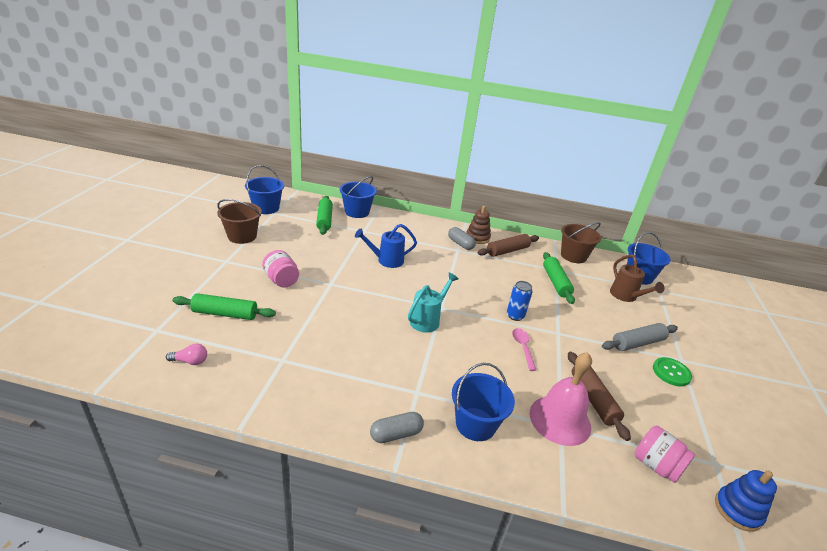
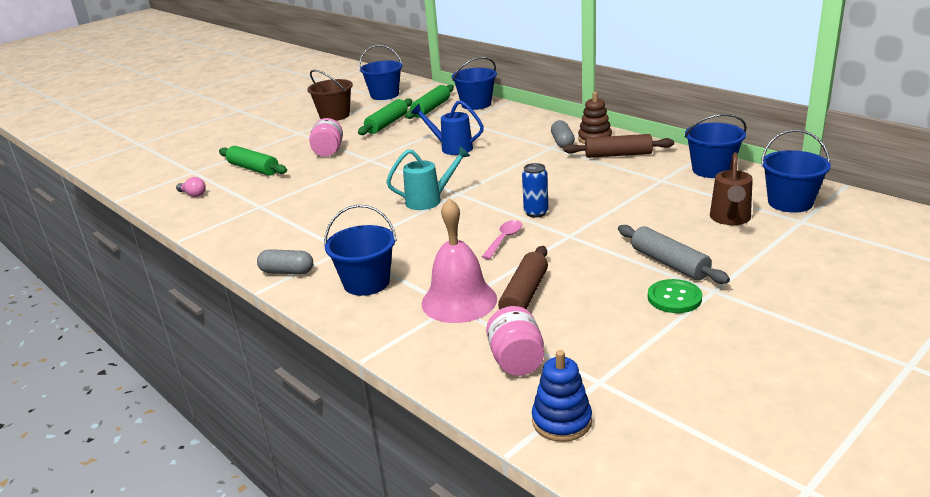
camera: 40 degrees right, 5 degrees down
green rolling pin [543,252,575,304] -> green rolling pin moved to [358,98,412,135]
brown bucket [561,222,601,263] -> blue bucket [685,114,747,178]
grey rolling pin [602,323,678,351] -> grey rolling pin turned 45 degrees clockwise [618,225,730,284]

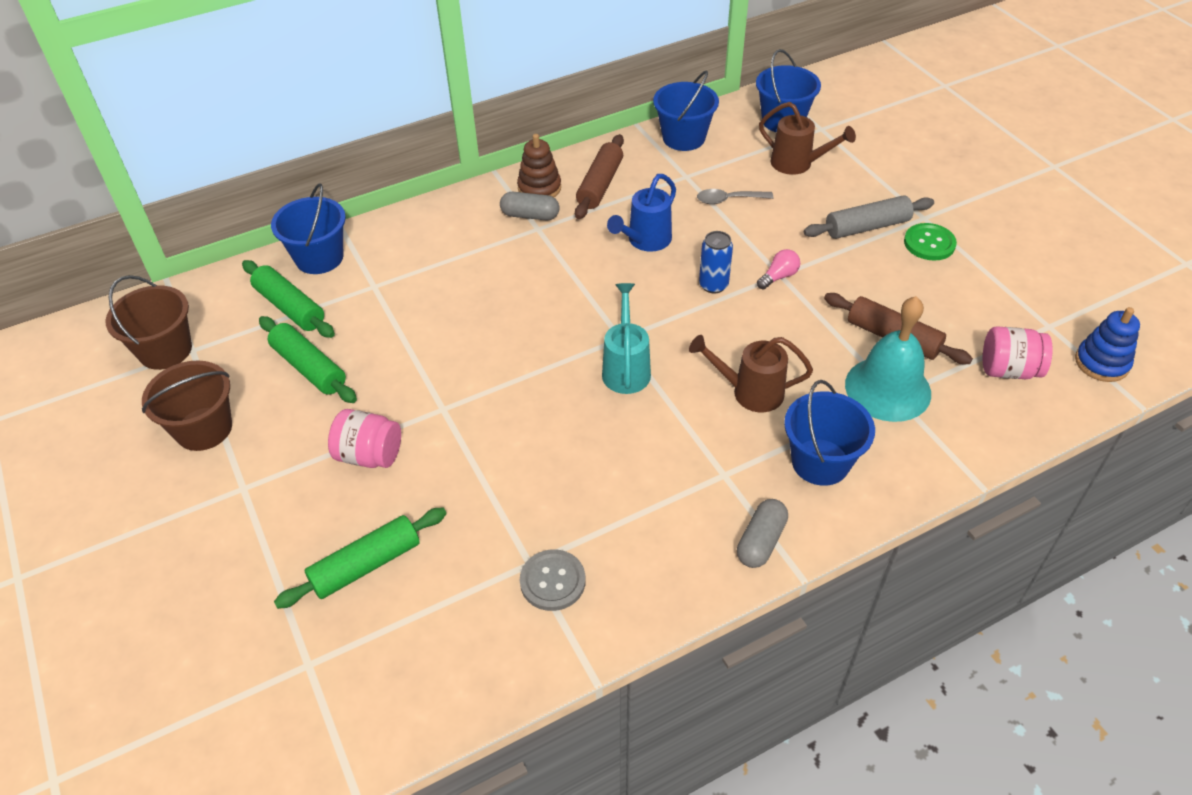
camera: 75 degrees left, 20 degrees up
pink light bulb [176,177,206,197] -> pink light bulb moved to [757,249,800,290]
blue bucket [359,45,403,100] -> brown bucket [105,275,192,370]
blue watering can [411,100,484,155] -> blue watering can moved to [607,174,676,252]
pink bell [422,198,497,323] -> turquoise bell [845,296,931,422]
pink spoon [482,220,522,259] -> none
none -> grey button [520,550,586,611]
none -> brown watering can [689,335,813,412]
none -> grey spoon [697,189,773,204]

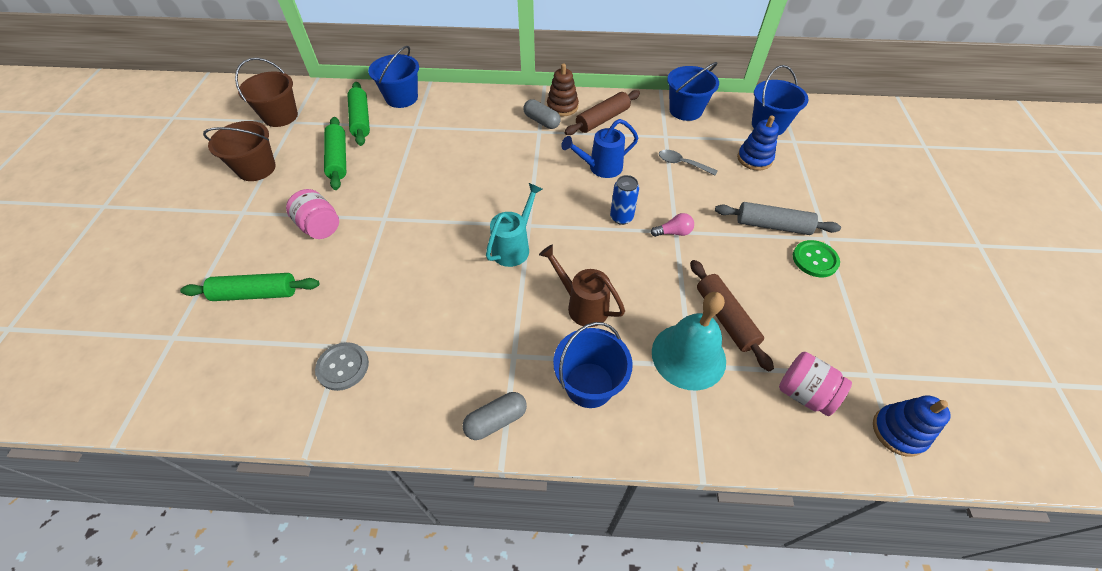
camera: 30 degrees right, 5 degrees up
brown watering can [759,102,856,175] -> blue stacking toy [737,115,779,171]

